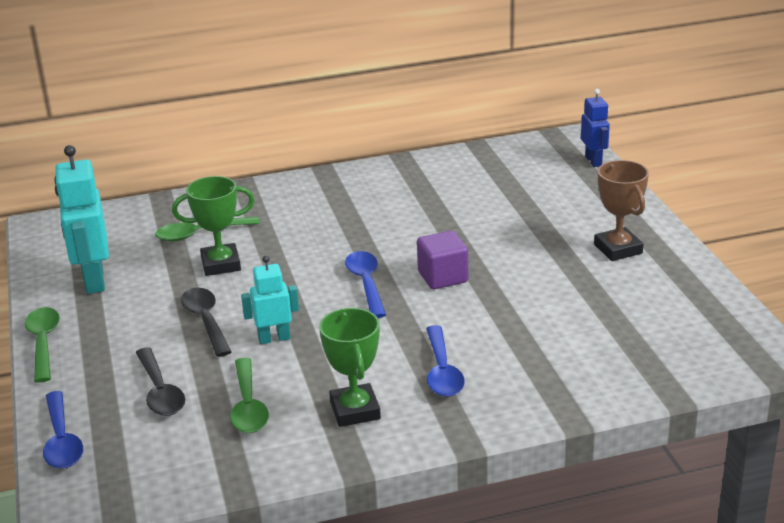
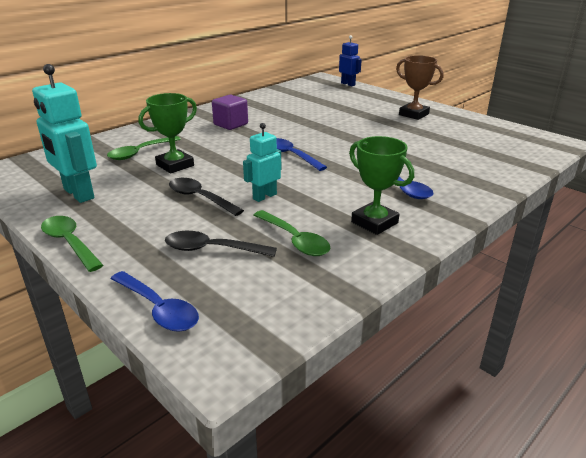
camera: 30 degrees left, 0 degrees up
black spoon [135,347,185,416] -> black spoon turned 150 degrees clockwise [165,231,277,257]
purple cube [417,231,468,289] -> purple cube moved to [212,95,248,130]

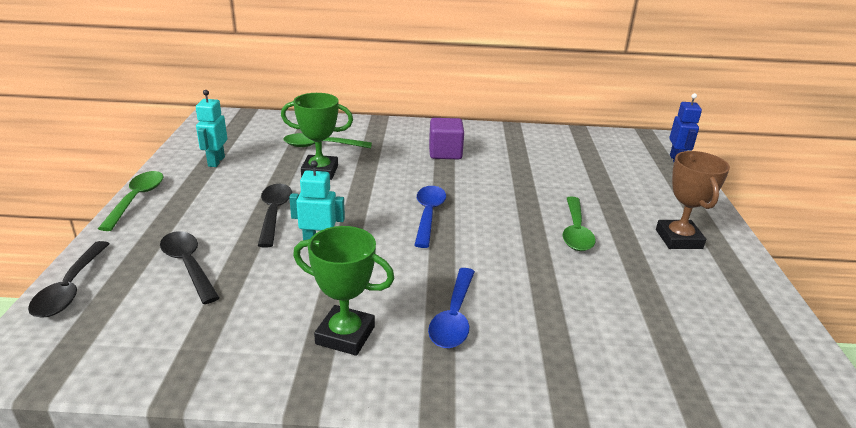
camera: 45 degrees right, 0 degrees up
turquoise robot [32,64,97,203] -> turquoise robot [196,90,227,167], size x0.60
blue spoon [111,271,199,332] -> black spoon [28,241,110,318]
green spoon [254,210,330,256] -> green spoon moved to [562,196,596,251]
green trophy [349,136,414,235] -> green trophy turned 75 degrees counterclockwise [293,226,395,356]

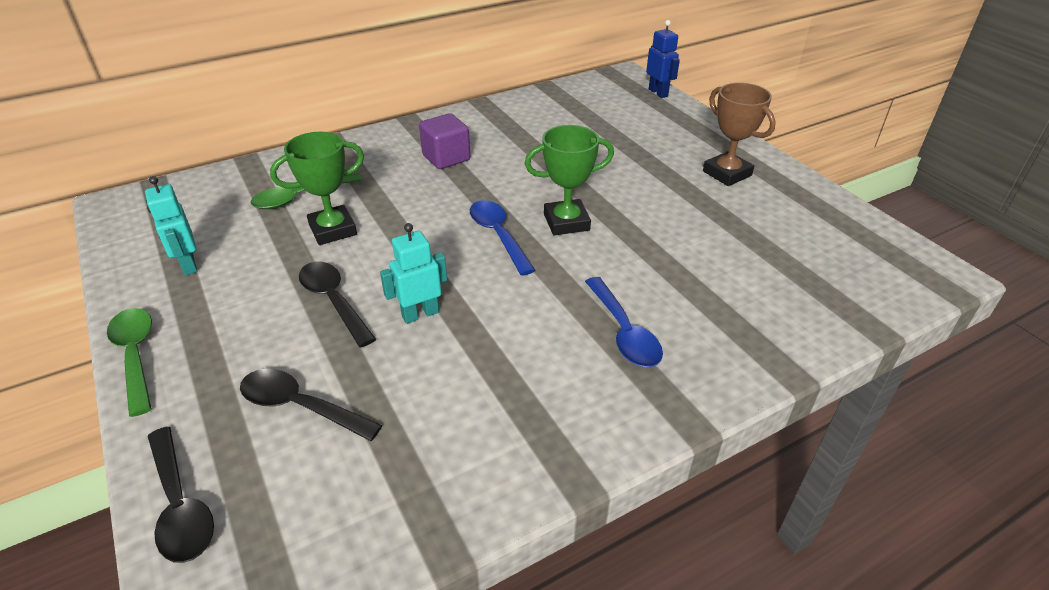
camera: 30 degrees left, 10 degrees up
green trophy [293,226,395,356] -> green trophy moved to [525,125,614,235]
green spoon [562,196,596,251] -> none

